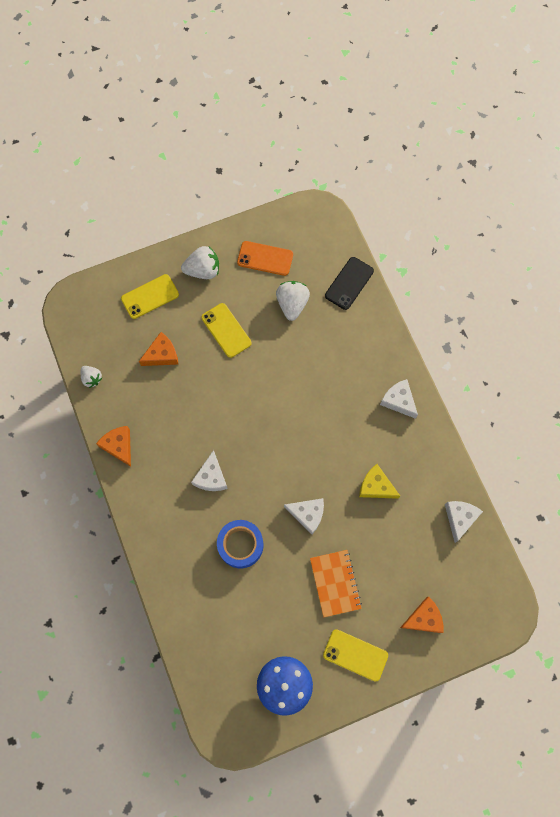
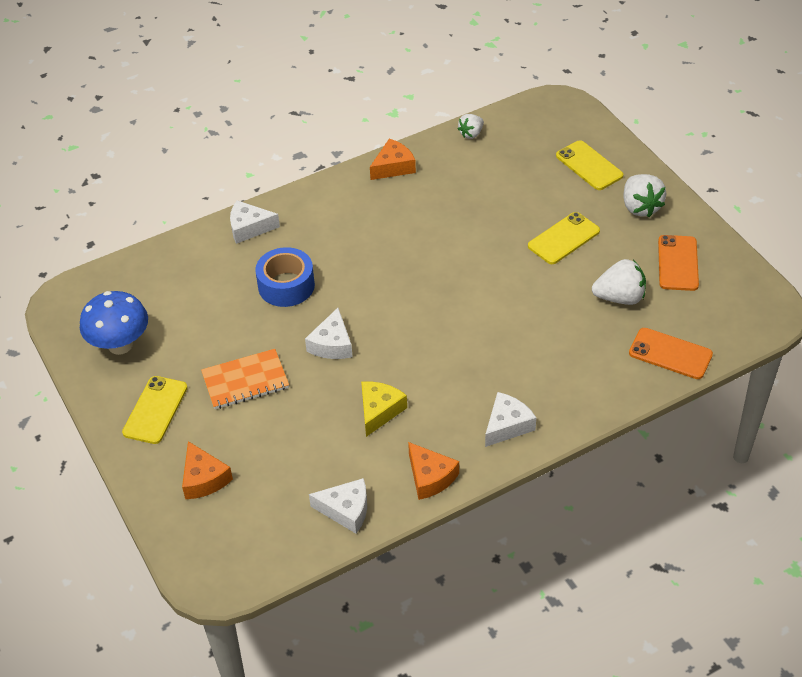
camera: 85 degrees right, 25 degrees down
orange cheese [139,332,179,366] -> orange cheese moved to [408,442,459,500]
white cheese [191,450,228,491] -> white cheese moved to [230,200,280,244]
black phone [325,257,374,310] -> orange phone [629,328,713,379]

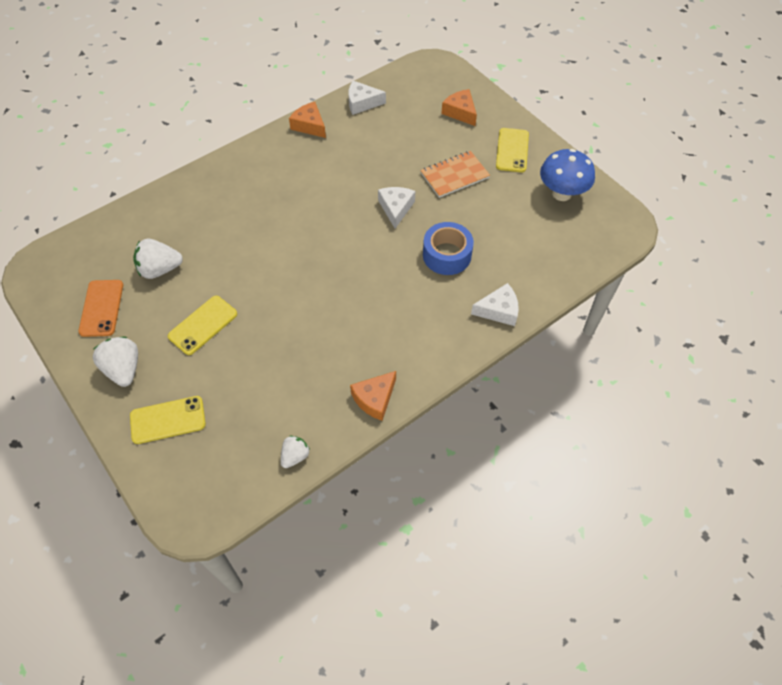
camera: 170 degrees right, 10 degrees up
yellow cheese [361,381,407,437] -> none
white cheese [485,392,536,447] -> none
yellow phone [556,140,623,190] -> yellow phone turned 60 degrees counterclockwise [130,396,206,444]
orange phone [629,328,713,379] -> none

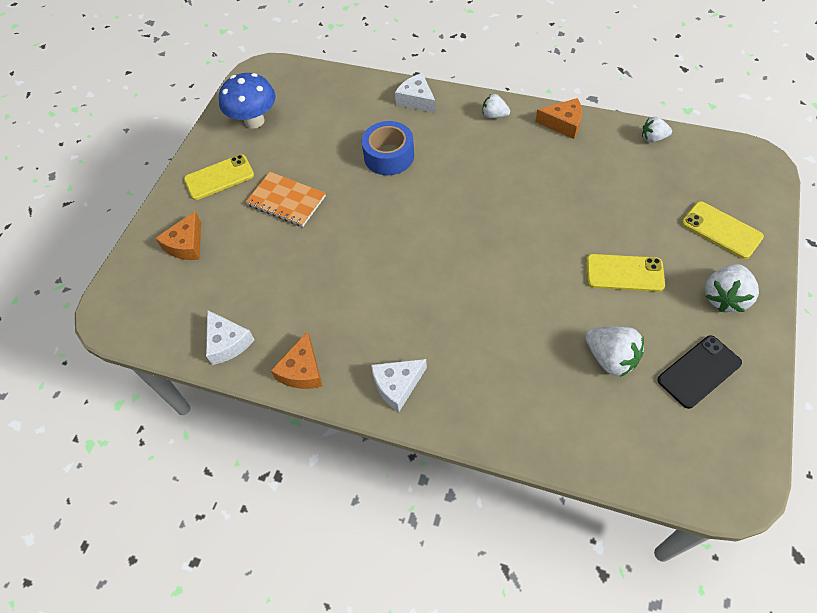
camera: 120 degrees left, 0 degrees up
orange phone [78,280,123,337] -> black phone [658,335,742,409]
white cheese [378,187,415,228] -> white cheese moved to [371,359,427,412]
none -> white strawberry [483,94,510,118]

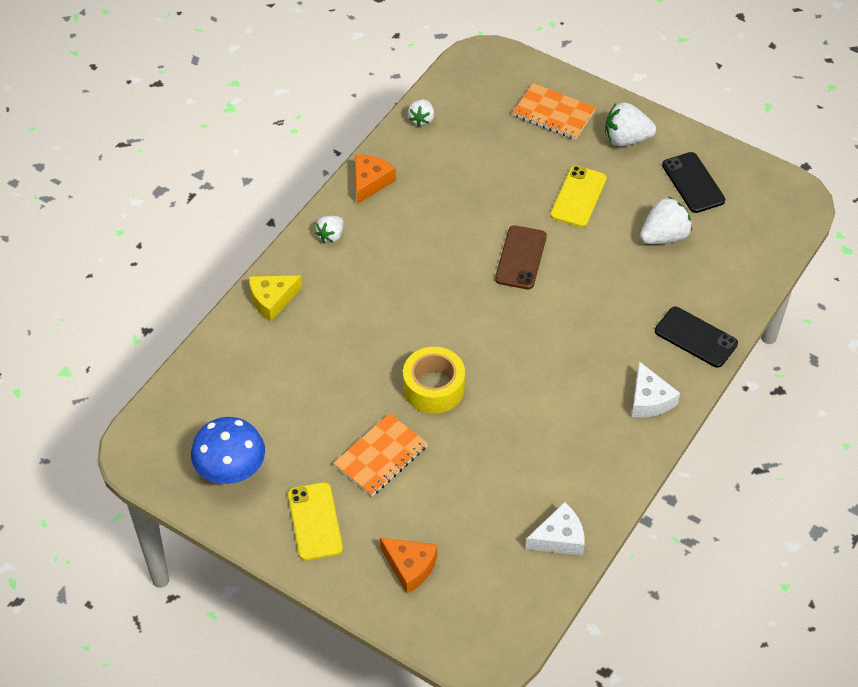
camera: 80 degrees left, 5 degrees down
orange cheese [271,332,322,389] -> none
blue tape [362,121,414,175] -> none
white cheese [395,73,436,113] -> yellow cheese [249,275,302,322]
yellow phone [682,201,764,259] -> orange notebook [512,83,596,140]
white strawberry [705,264,759,312] -> white strawberry turned 135 degrees clockwise [605,102,656,147]
none -> yellow tape [403,347,465,414]
none -> brown phone [495,225,547,289]
none -> black phone [655,307,738,368]

